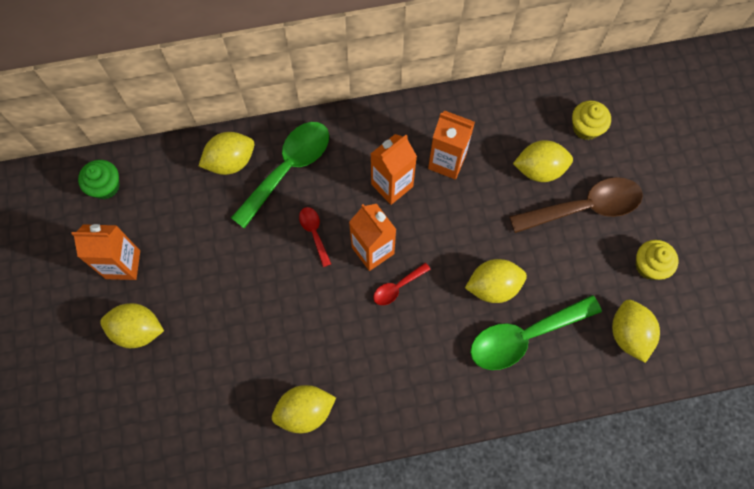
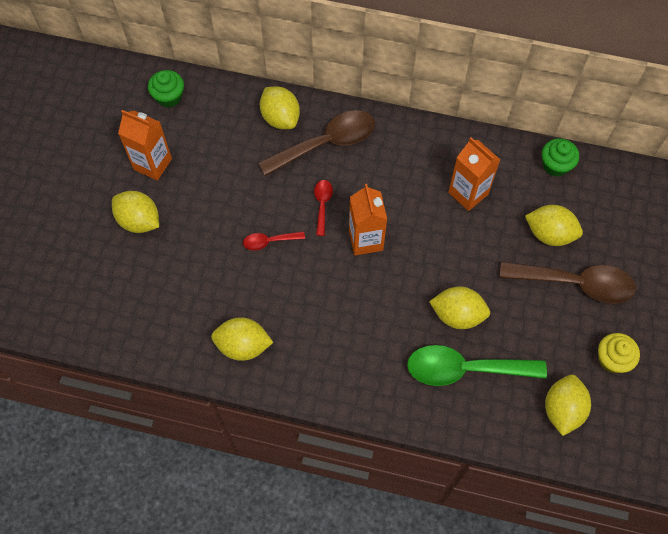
camera: 25 degrees right, 5 degrees down
yellow lemon [199,132,254,175] -> yellow lemon turned 60 degrees clockwise [260,86,300,129]
green spoon [231,122,329,229] -> brown spoon [258,110,375,176]
orange carton [371,134,417,205] -> none
red spoon [373,263,431,305] -> red spoon moved to [243,231,305,250]
yellow cupcake [572,101,611,140] -> none
none -> green cupcake [542,138,579,176]

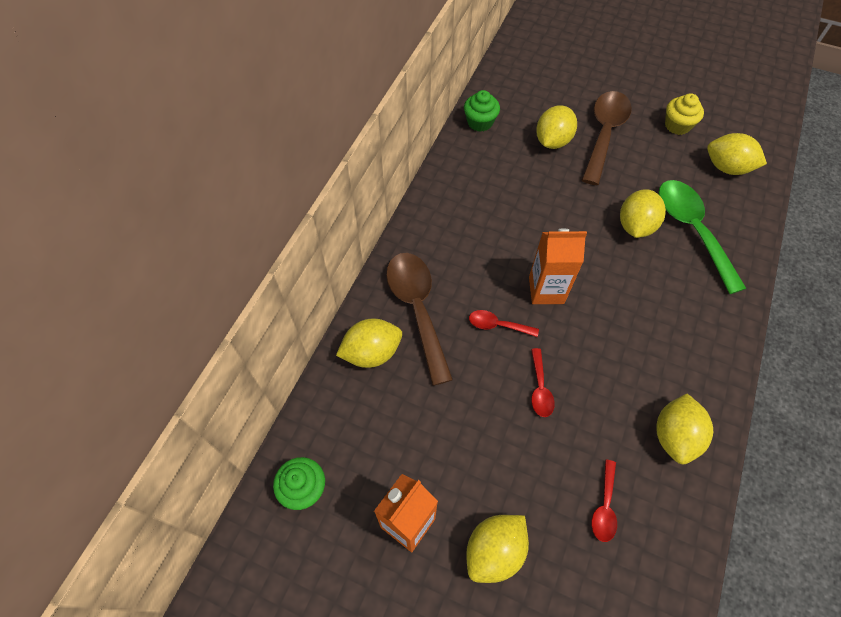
camera: 80 degrees left, 5 degrees down
green spoon [407,345,547,386] -> green spoon turned 150 degrees clockwise [659,180,747,294]
orange carton [448,137,500,211] -> none
none -> red spoon [592,460,617,542]

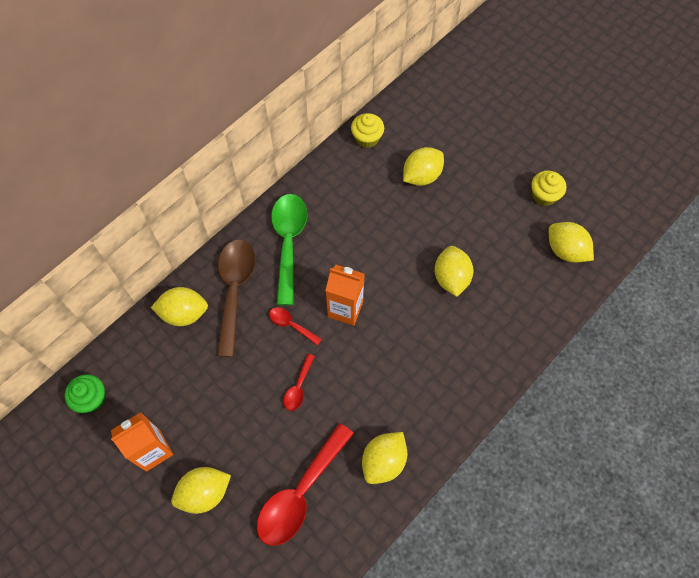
camera: 20 degrees right, 5 degrees up
green cupcake [464,90,500,132] -> yellow cupcake [351,113,384,148]
brown spoon [582,91,632,185] -> none
red spoon [592,460,617,542] -> red spoon [257,423,354,546], size x2.10
yellow lemon [620,189,666,238] -> yellow lemon turned 45 degrees counterclockwise [434,246,473,297]
green spoon [659,180,747,294] -> green spoon moved to [271,194,308,305]

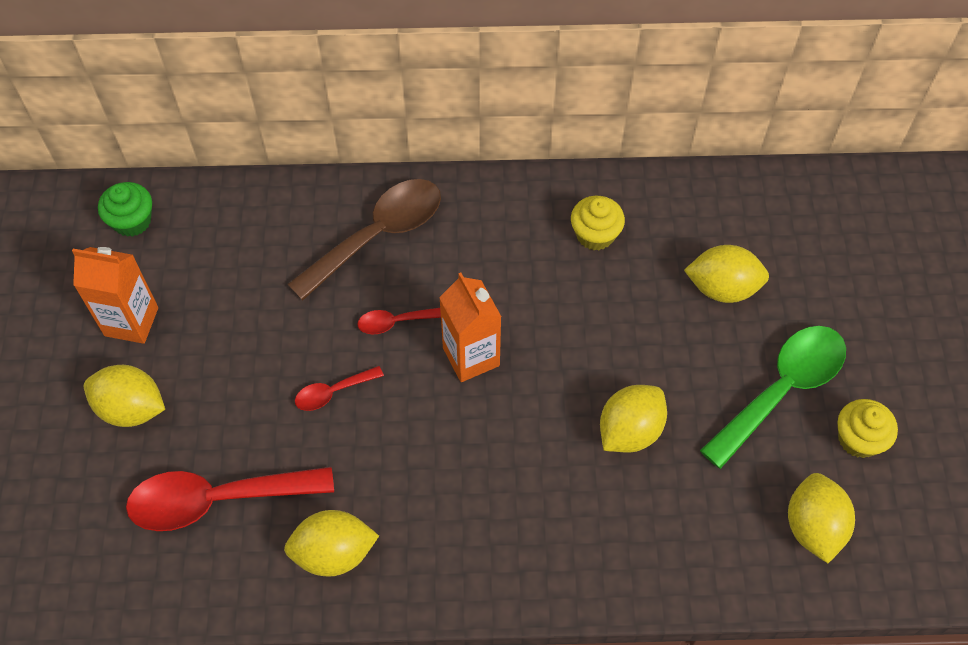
camera: 45 degrees right, 5 degrees down
yellow lemon [151,287,208,326] -> none
red spoon [269,307,322,345] -> red spoon turned 90 degrees counterclockwise [358,308,441,335]
green spoon [271,194,308,305] -> green spoon moved to [700,326,846,469]
yellow cupcake [351,113,384,148] -> yellow cupcake moved to [571,196,625,251]

